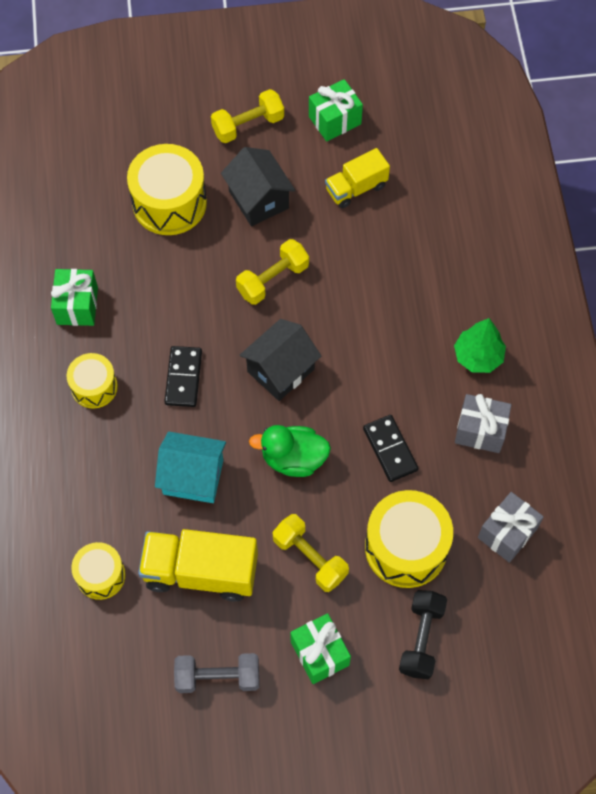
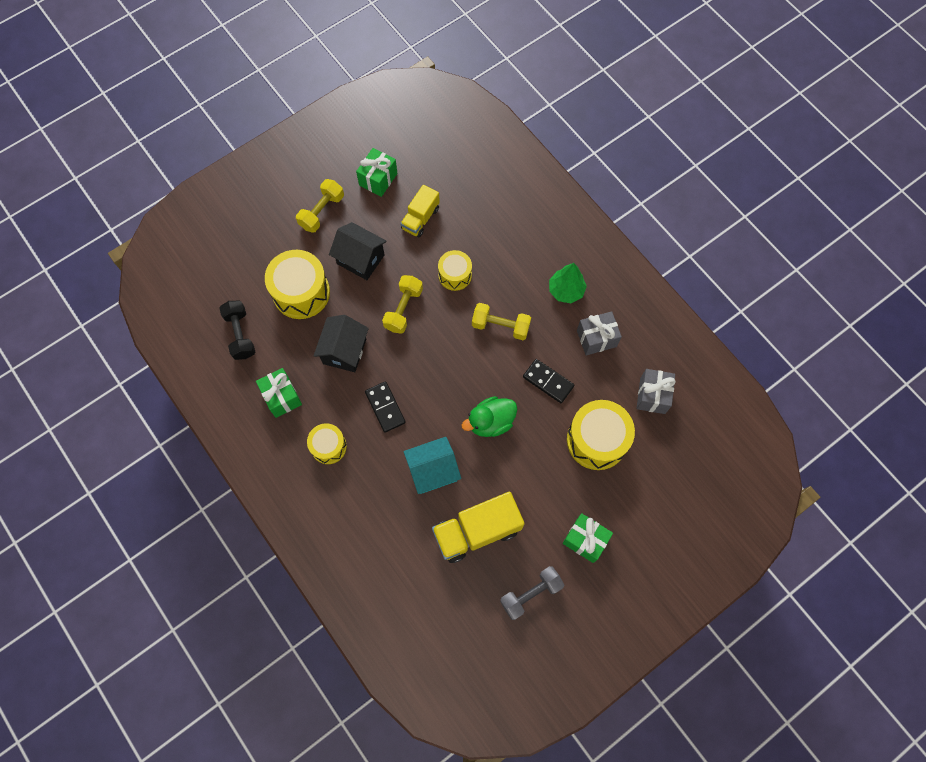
camera: 30 degrees left, 5 degrees up
yellow drum [71,542,126,600] -> yellow drum moved to [438,250,472,291]
black house [240,319,322,401] -> black house moved to [314,315,369,372]
yellow dumbbell [273,514,349,592] -> yellow dumbbell moved to [472,303,531,340]
black dumbbell [399,590,447,679] -> black dumbbell moved to [219,301,255,360]

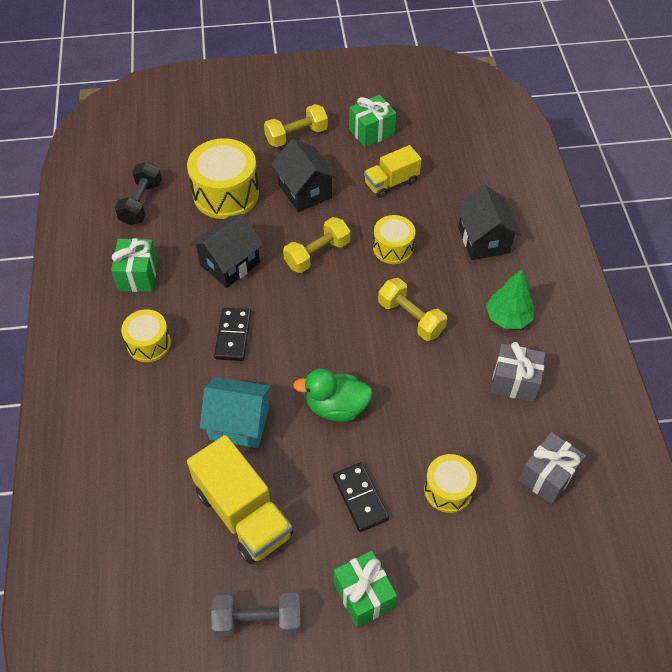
camera: 30 degrees right, 15 degrees down
yellow truck [432,492,525,563] -> yellow truck turned 135 degrees counterclockwise [187,435,293,564]
black domino [523,359,574,403] -> black domino moved to [333,462,389,532]
yellow drum [567,400,635,470] -> yellow drum [424,454,477,513], size x0.59
none -> black house [456,185,521,260]

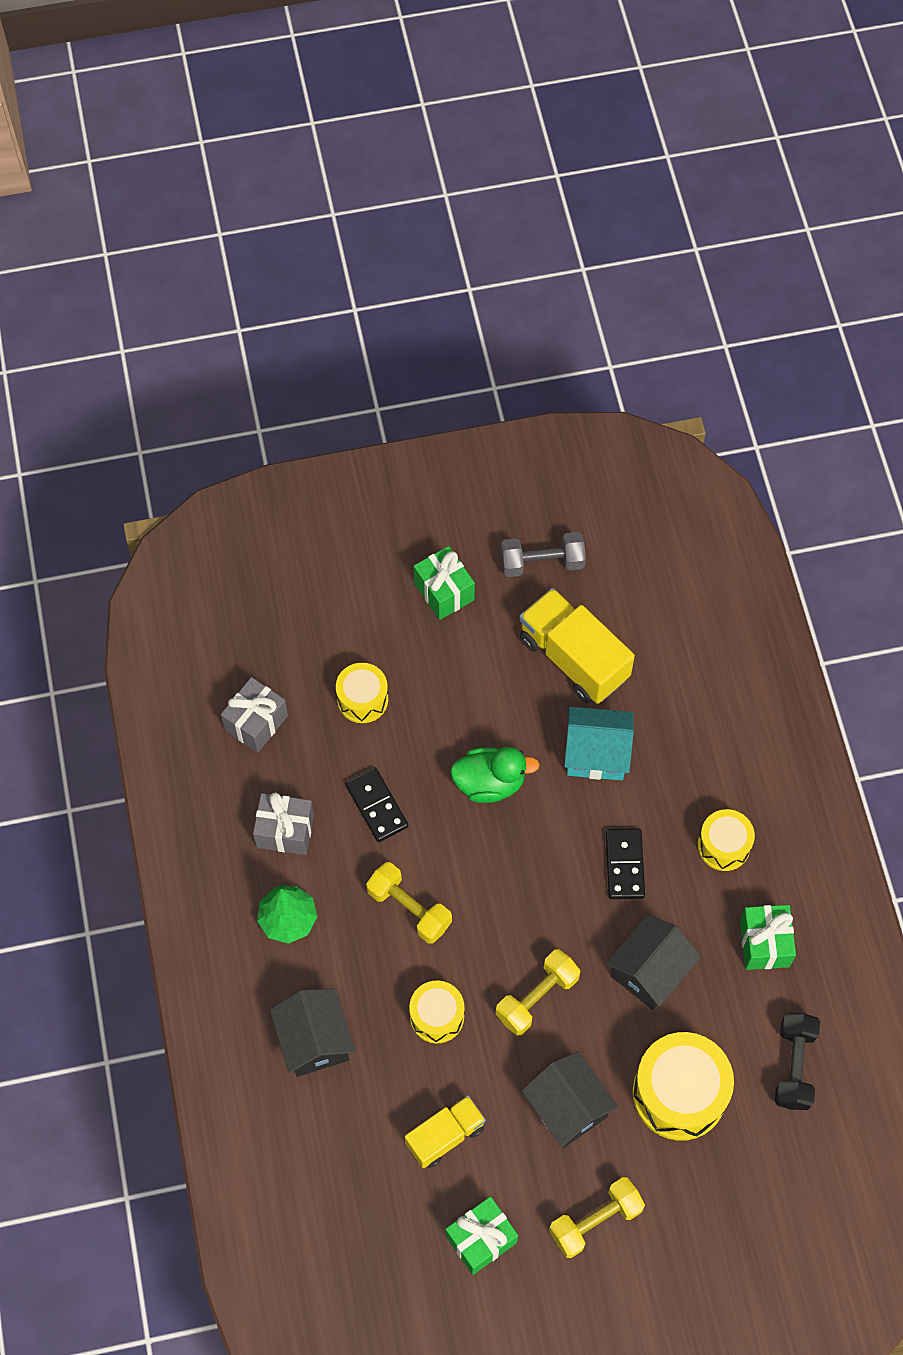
camera: 175 degrees right, 10 degrees up
black domino [333,462,389,532] -> black domino moved to [345,767,408,842]

